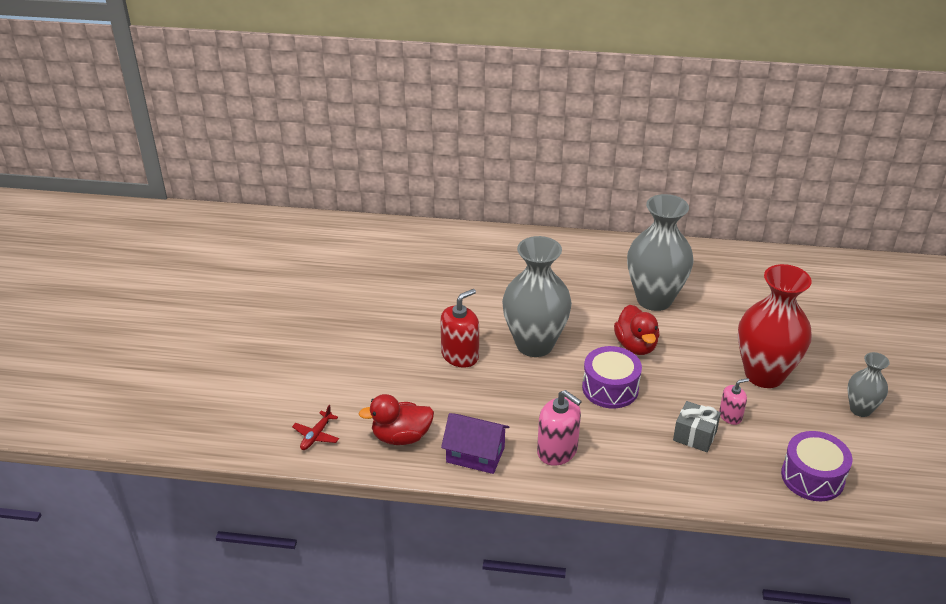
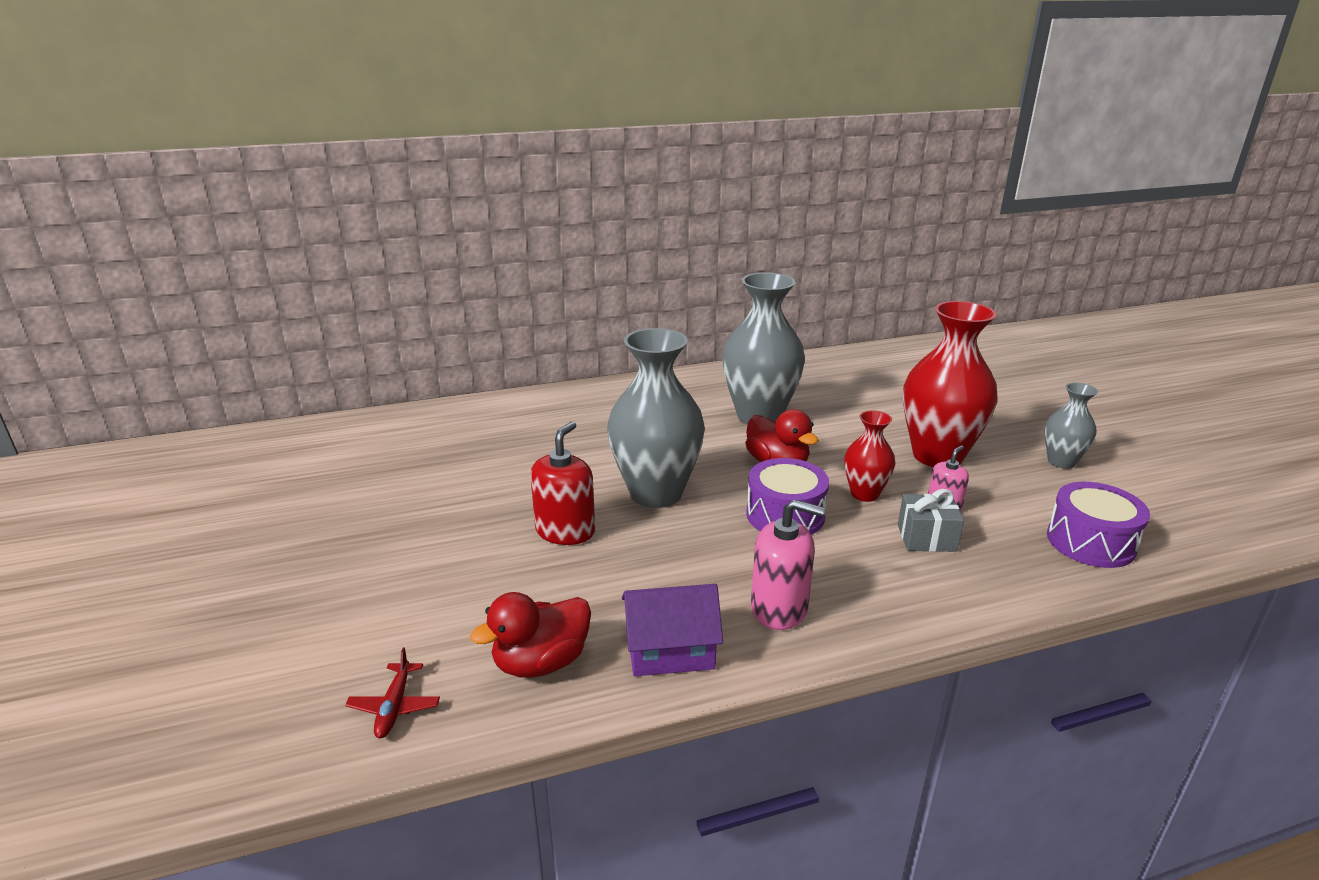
camera: 25 degrees left, 10 degrees down
none -> red vase [844,410,895,502]

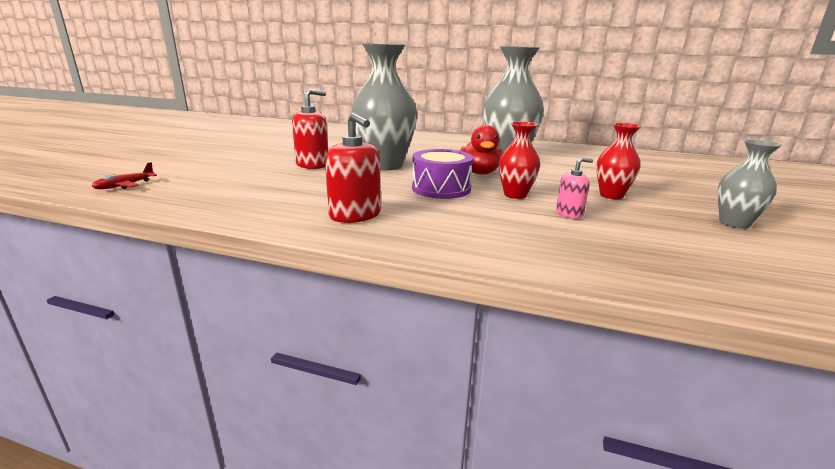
camera: 35 degrees right, 5 degrees down
red duck [470,592,591,678] -> none
purple house [622,584,723,676] -> none
pink soap dispenser [751,499,824,630] -> red soap dispenser [325,113,381,223]
grey gift [898,489,964,552] -> none
red vase [903,301,998,467] -> red vase [596,123,641,199], size x0.52
purple drum [1047,482,1150,568] -> none

